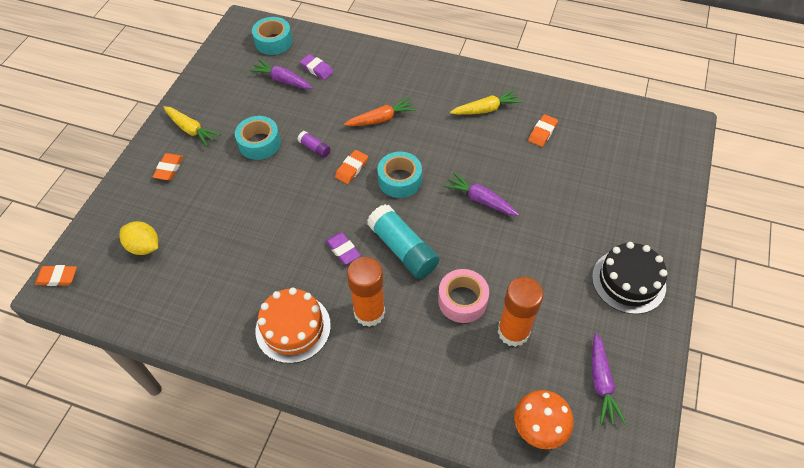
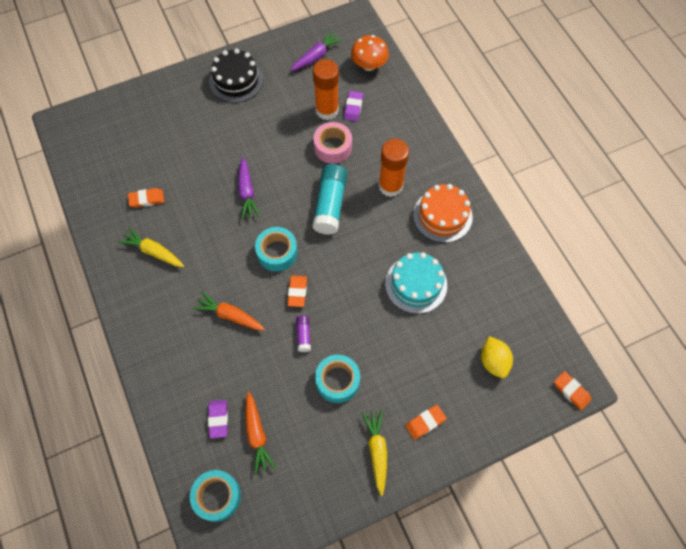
camera: 135 degrees left, 10 degrees up
purple carrot [249,59,313,89] -> orange carrot [245,392,276,475]
purple eraser [326,232,361,265] -> purple eraser moved to [344,91,363,122]
orange eraser [335,150,368,184] -> orange eraser turned 75 degrees counterclockwise [287,275,307,307]
none -> turquoise cake [385,252,447,314]

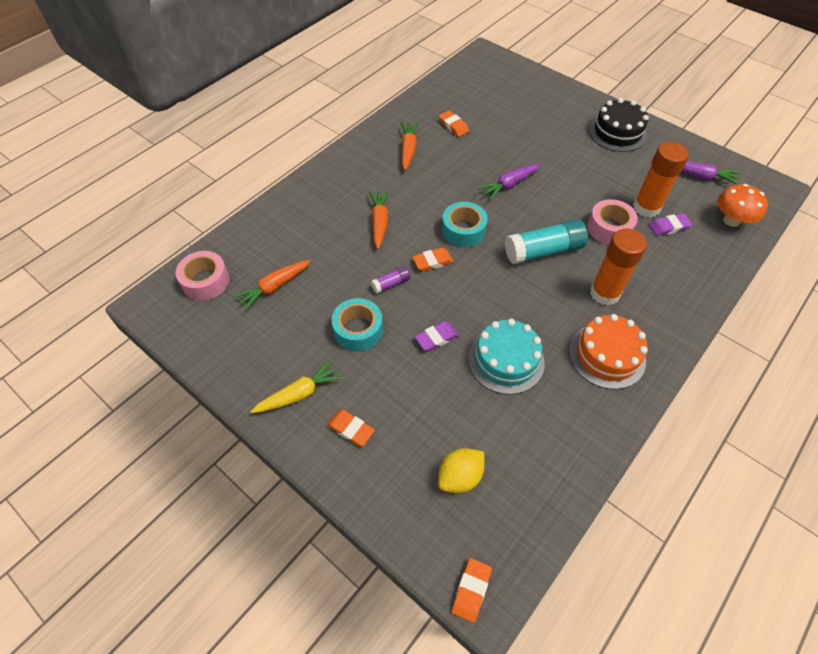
camera: 65 degrees right, 10 degrees down
yellow carrot [118,227,184,267] -> orange carrot [401,122,419,170]
turquoise tape [190,470,241,522] -> pink tape [176,251,229,300]
purple eraser [208,400,228,438] -> purple eraser moved to [415,321,459,351]

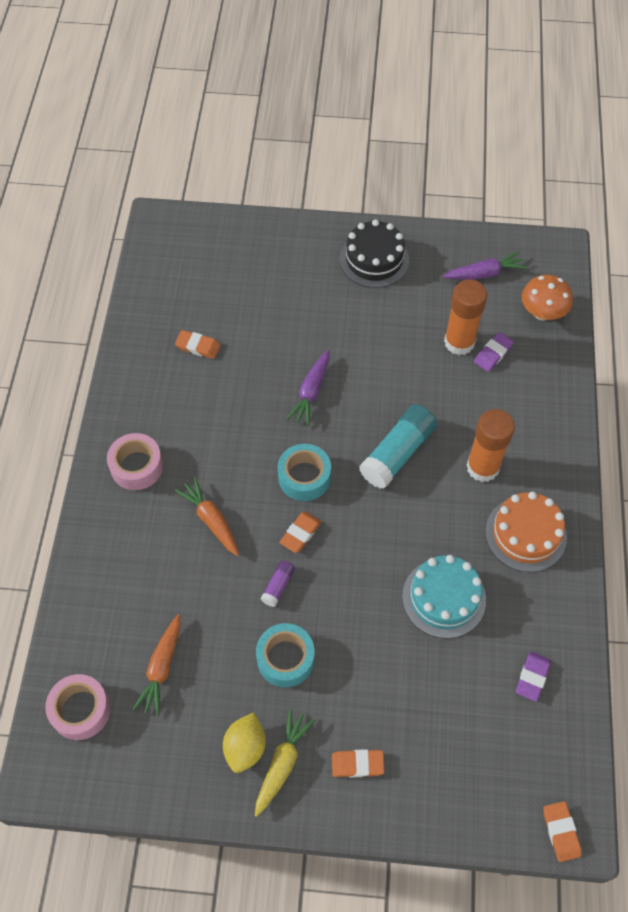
camera: 35 degrees left, 5 degrees up
orange carrot [401,122,419,170] -> none
purple eraser [415,321,459,351] -> purple eraser moved to [516,652,551,702]
yellow lemon [438,448,484,493] -> yellow lemon moved to [223,712,266,773]
pink tape [587,199,638,245] -> pink tape moved to [107,433,163,490]

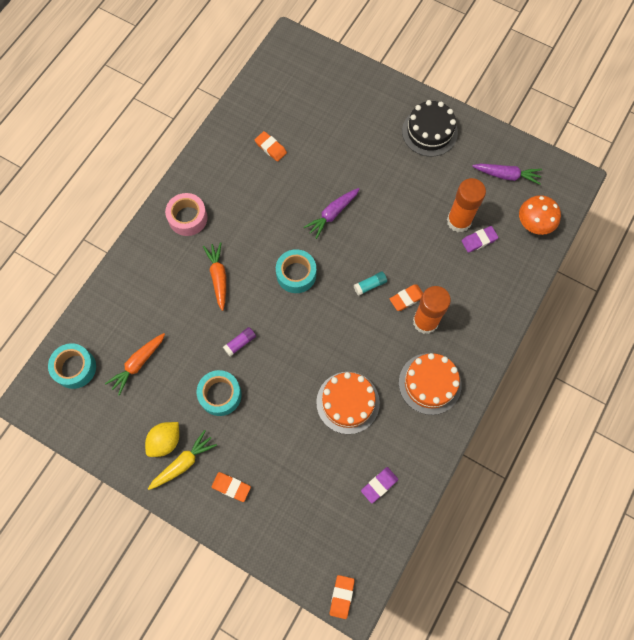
camera: 25 degrees right, 10 degrees up
pink tape [45,674,111,740] -> turquoise tape [48,343,96,389]
orange eraser [279,511,321,553] -> orange eraser moved to [390,284,423,311]
turquoise glue stick [359,404,437,489] -> turquoise glue stick [354,271,387,296], size x0.48
turquoise cake [402,555,486,639] -> orange cake [316,372,380,434]

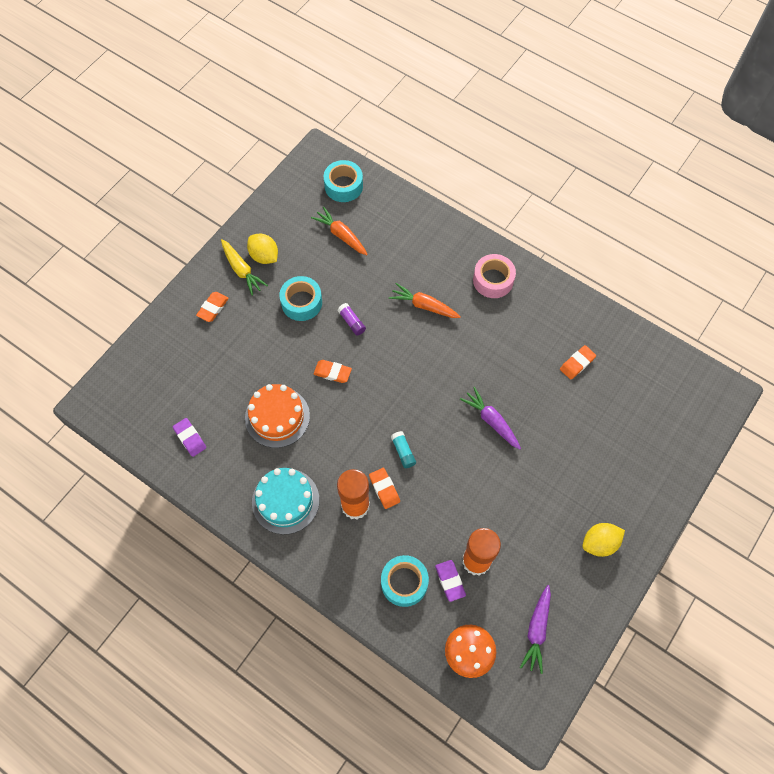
camera: 95 degrees right, 5 degrees down
orange carrot [203,242,226,311] -> orange carrot turned 150 degrees counterclockwise [389,283,461,318]
turquoise tape [276,249,316,293] -> turquoise tape moved to [381,555,429,607]
orange eraser [329,575,355,619] -> orange eraser moved to [313,360,352,383]
orange cake [399,353,462,415] -> turquoise cake [252,468,319,534]
black cake [402,100,458,157] -> yellow lemon [582,523,625,557]

